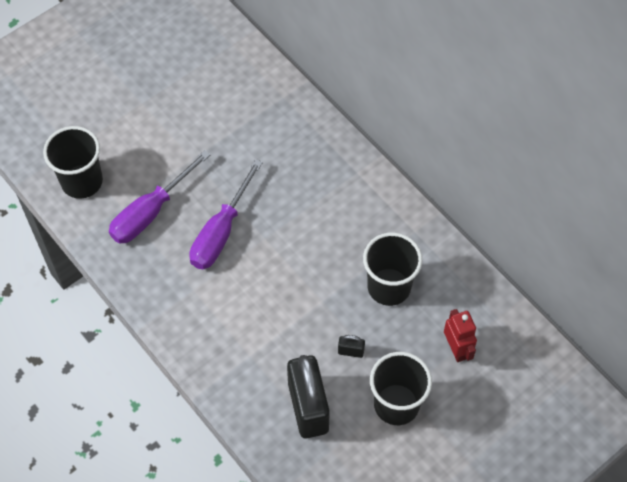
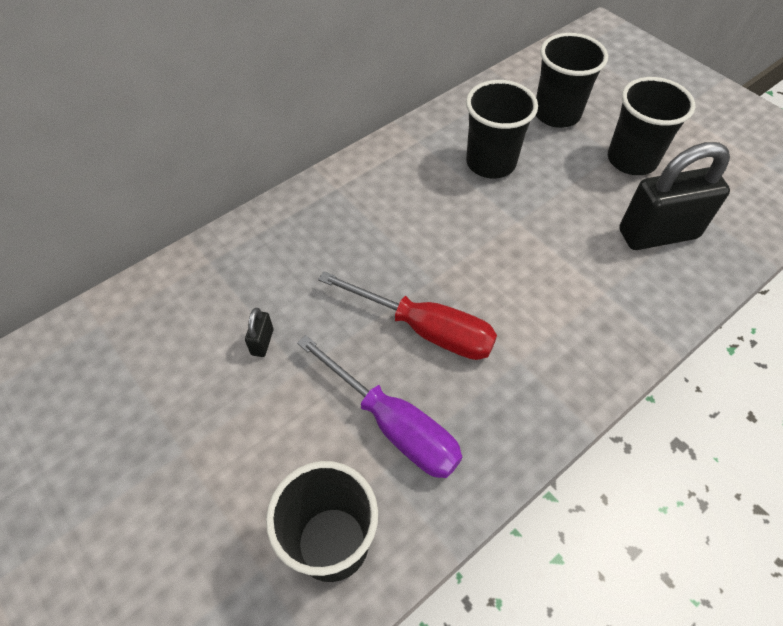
camera: 90 degrees left, 5 degrees down
purple screwdriver [189,159,263,270] -> red screwdriver [318,271,497,360]
black padlock [338,335,365,358] -> black padlock moved to [245,308,273,357]
red robot [444,309,477,362] -> black cup [536,33,608,128]

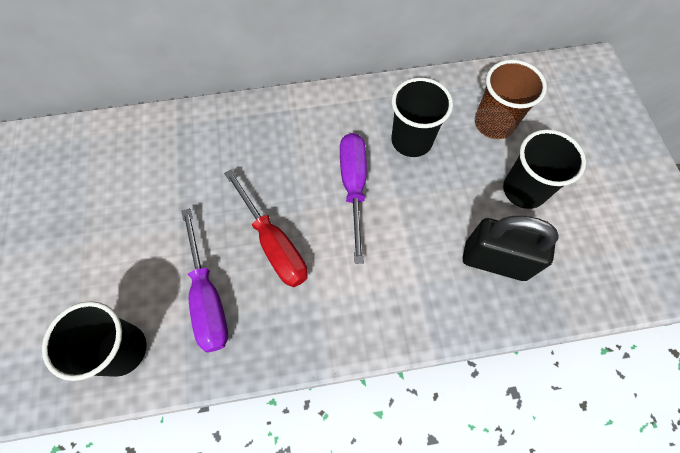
camera: 30 degrees right, 10 degrees up
black padlock [245,308,273,357] -> none
black cup [536,33,608,128] -> brown cup [475,60,547,139]
none -> purple screwdriver [340,133,367,264]

